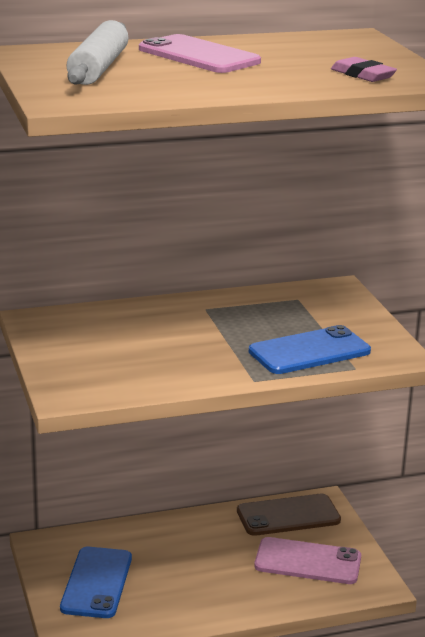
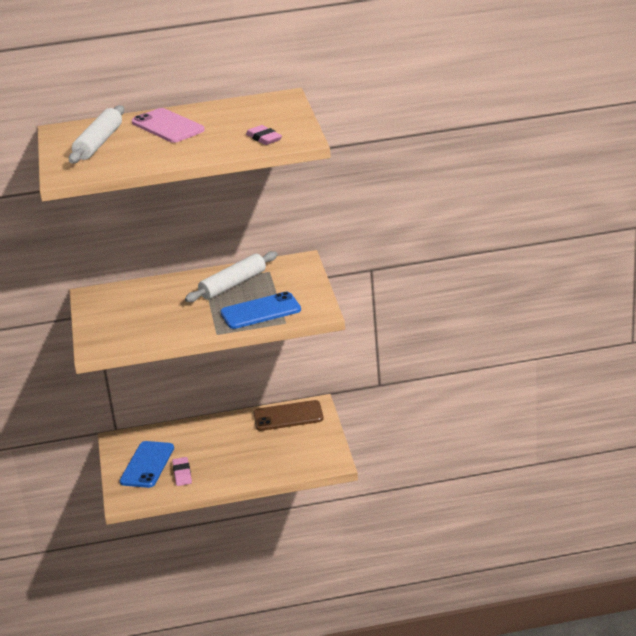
camera: 10 degrees right, 5 degrees up
pink phone [254,537,361,584] -> none
none -> pink eraser [172,457,192,486]
none -> white rolling pin [185,251,278,302]

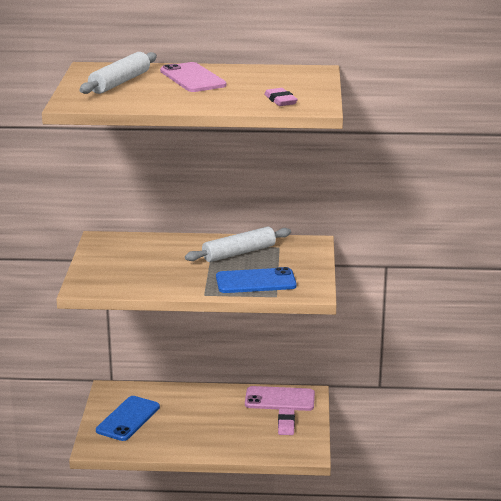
camera: 10 degrees right, 5 degrees down
pink eraser [172,457,192,486] -> pink eraser moved to [278,408,295,435]
brown phone [253,400,324,431] -> pink phone [245,386,315,411]

